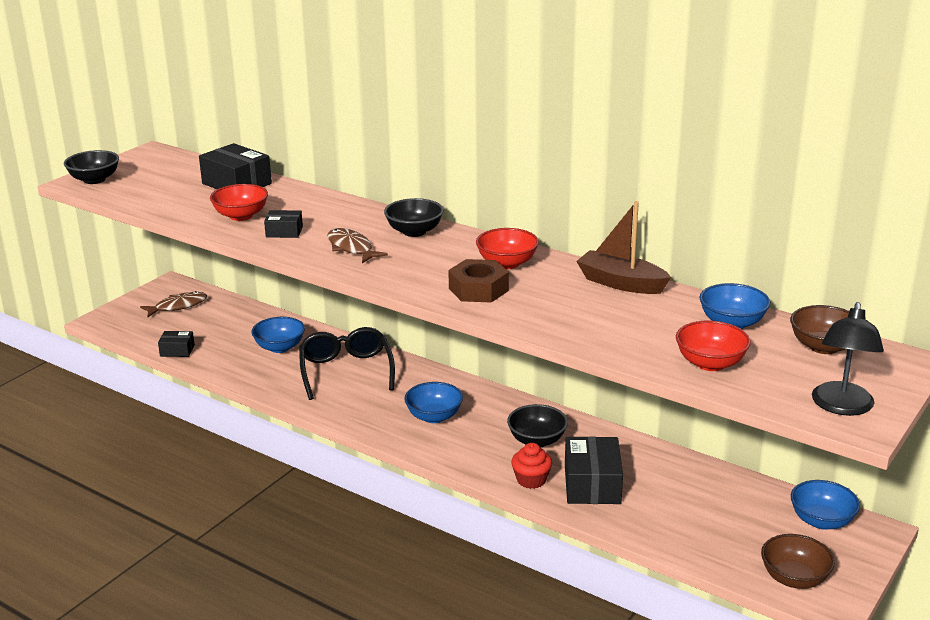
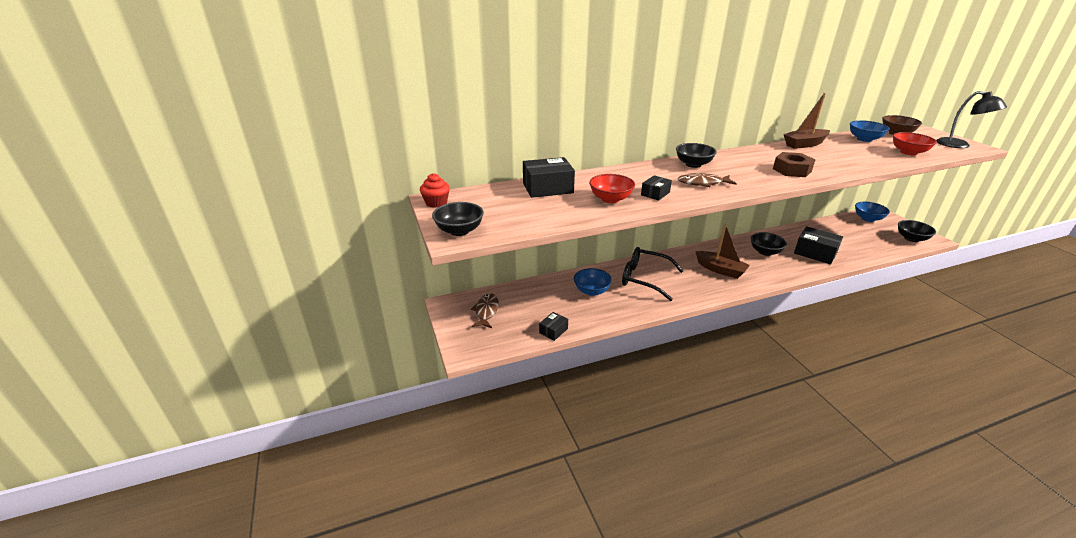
camera: 55 degrees left, 5 degrees up
blue bowl [404,382,463,423] -> brown boat [695,224,750,279]
red bowl [476,228,539,269] -> none
red cupcake [511,443,552,489] -> red cupcake moved to [420,173,450,208]
brown bowl [761,534,835,589] -> black bowl [898,220,936,242]

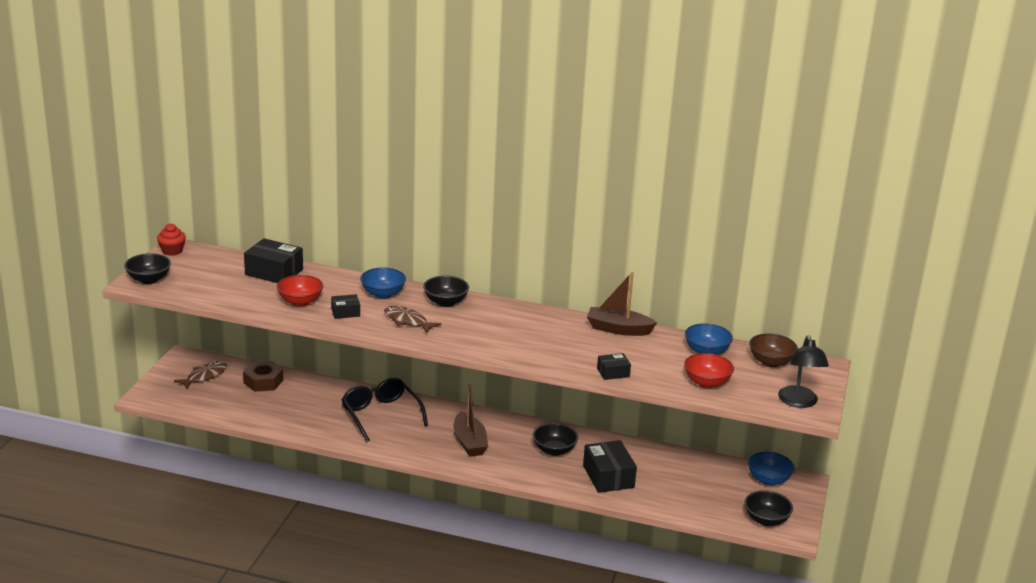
camera: 35 degrees right, 5 degrees down
black box [539,312,568,341] -> black box moved to [597,353,631,380]
blue bowl [574,268,612,296] -> blue bowl moved to [360,268,406,299]
brown nut [773,152,815,177] -> brown nut moved to [243,361,283,392]

